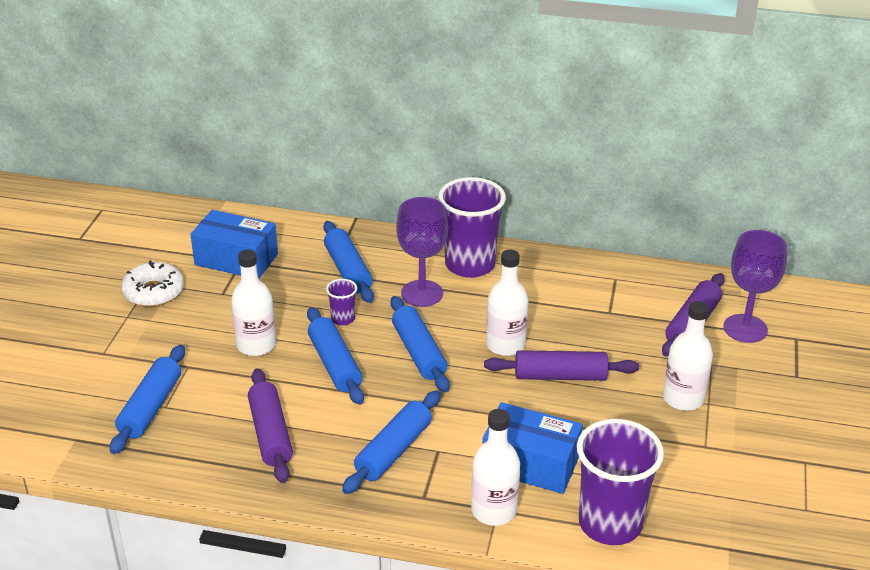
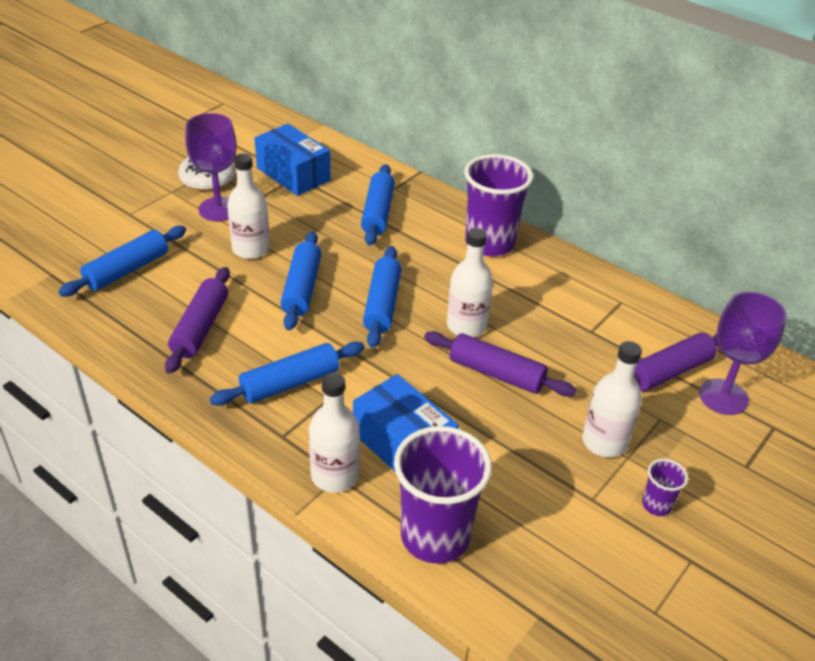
camera: 25 degrees right, 5 degrees up
purple cup [326,279,357,325] -> purple cup moved to [642,459,688,516]
purple goblet [396,197,448,307] -> purple goblet moved to [185,113,237,221]

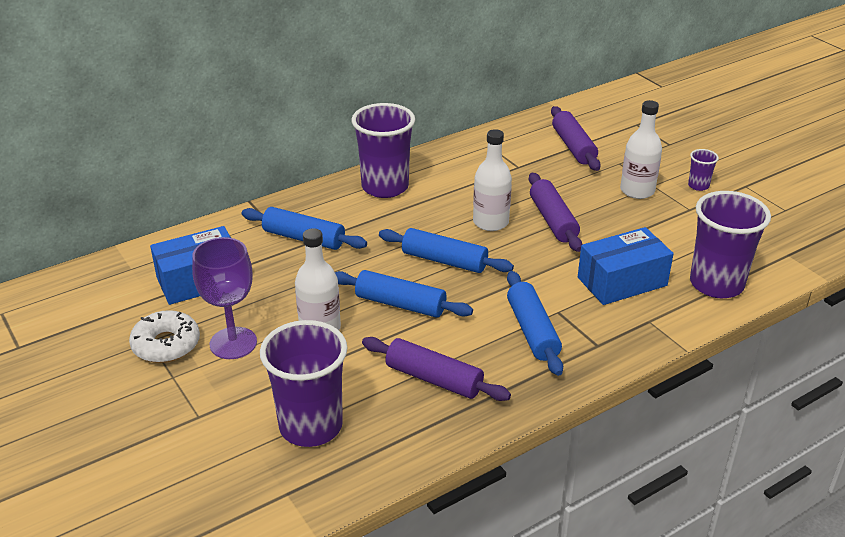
camera: 70 degrees left, 5 degrees down
blue rolling pin [58,226,186,297] -> purple cup [260,320,347,447]
white bottle [309,372,360,493] -> none
purple rolling pin [424,331,576,397] -> purple rolling pin turned 60 degrees counterclockwise [529,173,582,252]
purple goblet [699,292,787,415] -> none

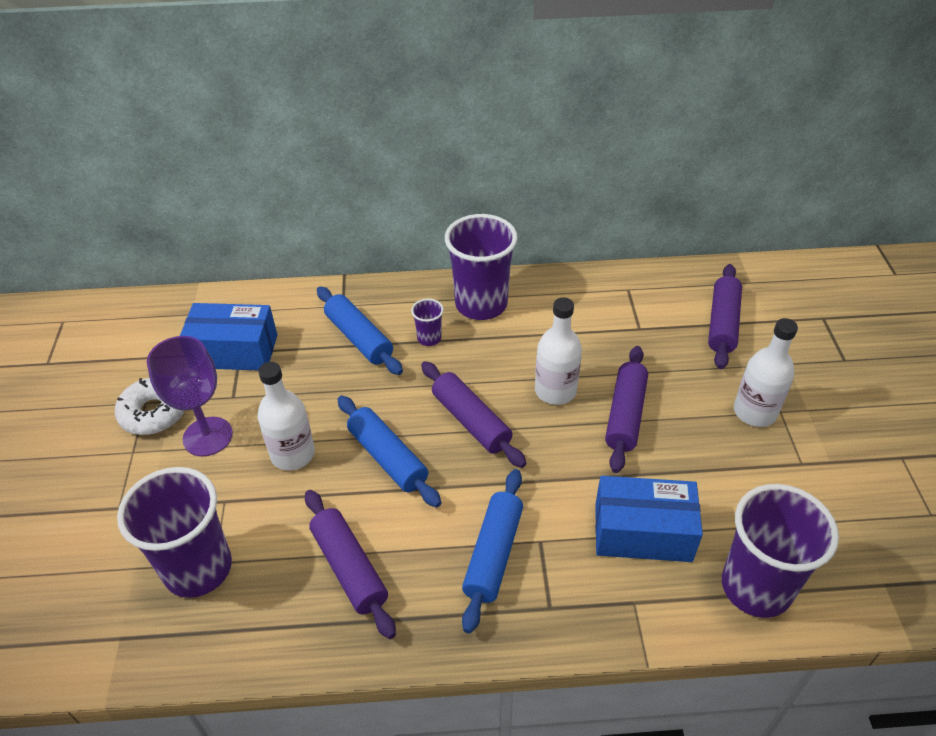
camera: 30 degrees right, 10 degrees up
blue rolling pin [379,228,514,273] -> purple rolling pin [421,361,526,468]
purple cup [688,149,719,191] -> purple cup moved to [411,299,444,346]

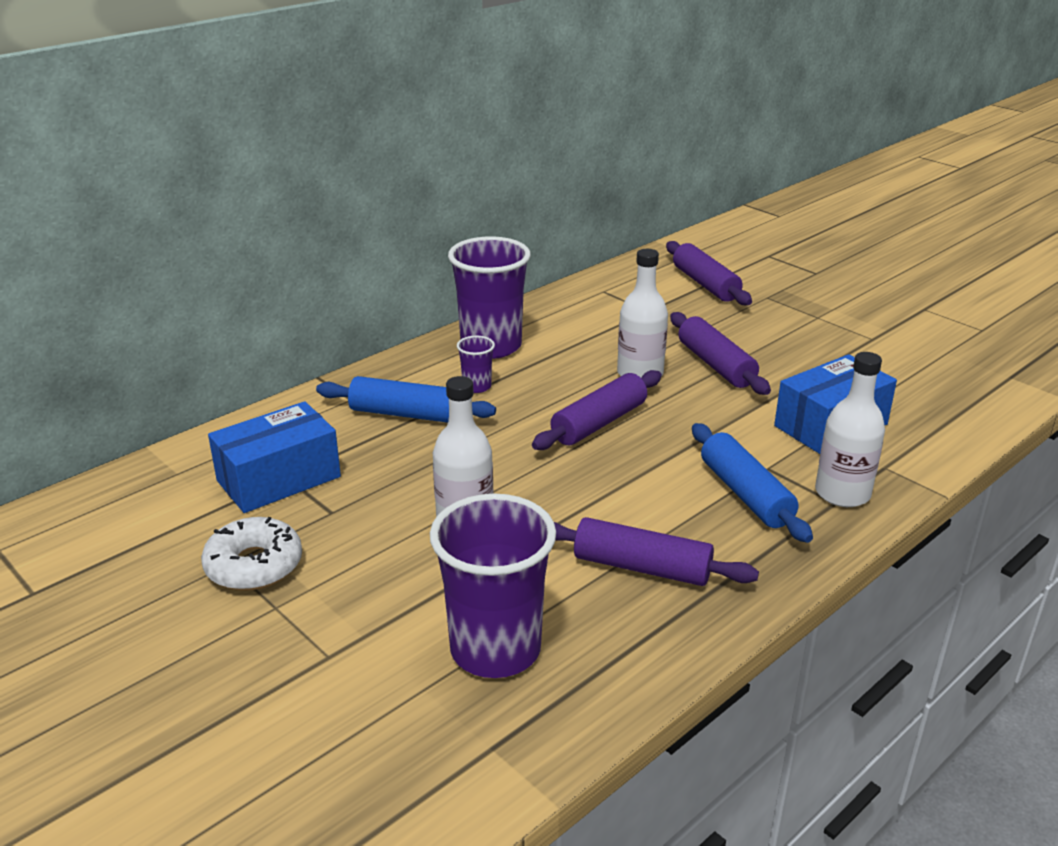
camera: 40 degrees left, 15 degrees down
purple goblet [147,336,233,456] -> none
blue rolling pin [337,396,441,508] -> none
purple rolling pin [421,361,526,468] -> purple rolling pin turned 60 degrees counterclockwise [532,370,662,450]
purple cup [722,484,839,618] -> none
white bottle [734,318,798,427] -> white bottle moved to [815,352,885,507]

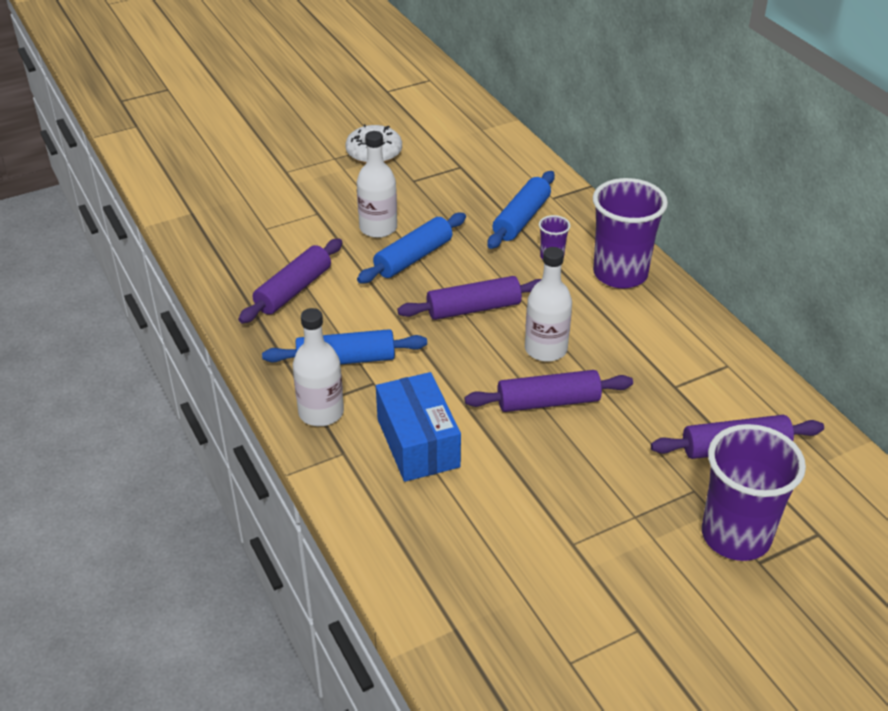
camera: 105 degrees right, 10 degrees up
blue box [208,401,341,513] -> none
purple cup [430,494,556,678] -> purple cup moved to [702,424,806,561]
purple rolling pin [532,370,662,450] -> purple rolling pin turned 75 degrees counterclockwise [397,276,542,320]
none -> blue rolling pin [357,212,466,283]

